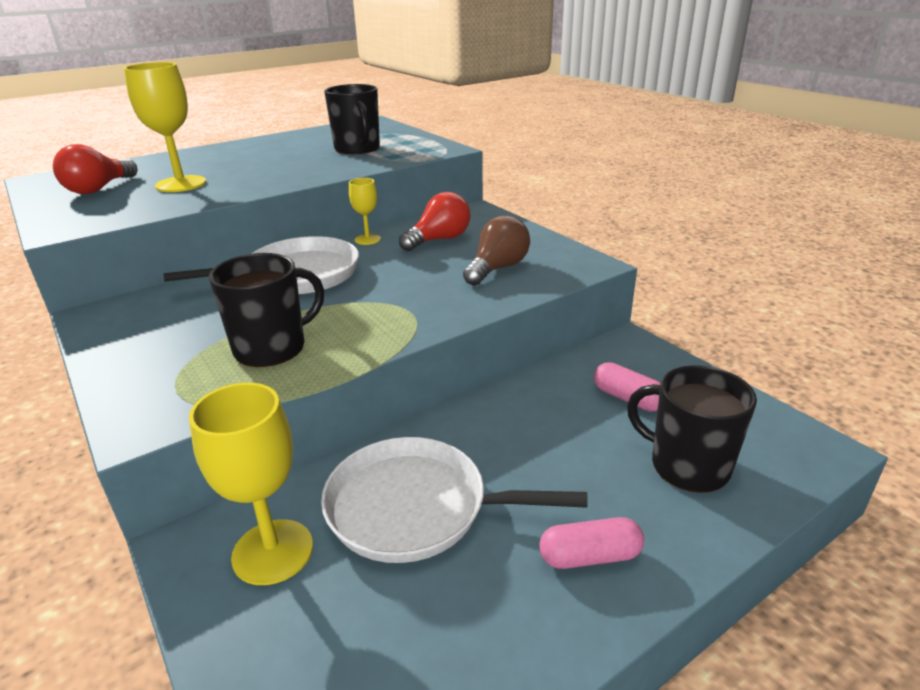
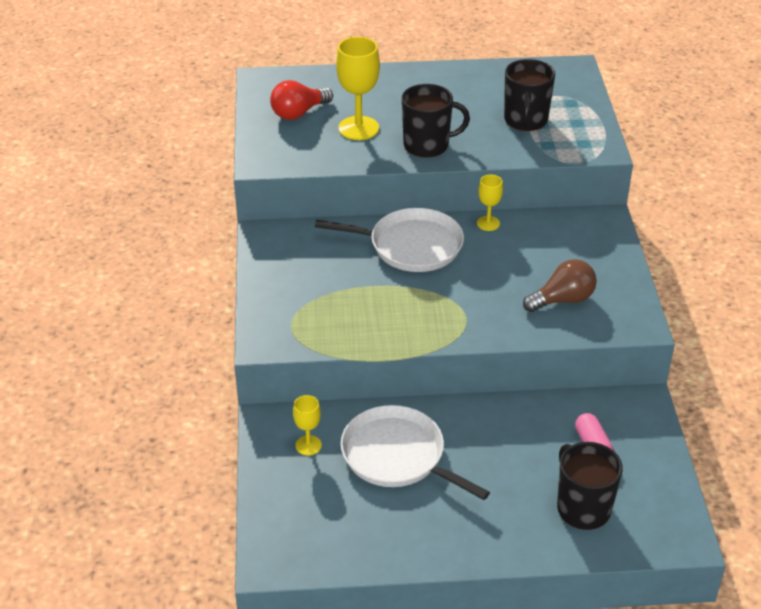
camera: 30 degrees right, 10 degrees up
yellow goblet [189,383,313,585] -> yellow goblet [293,395,322,455], size x0.55
black mug [209,253,324,367] -> black mug moved to [402,84,470,158]
red light bulb [399,192,471,251] -> none
pink capsule [539,517,644,569] -> none

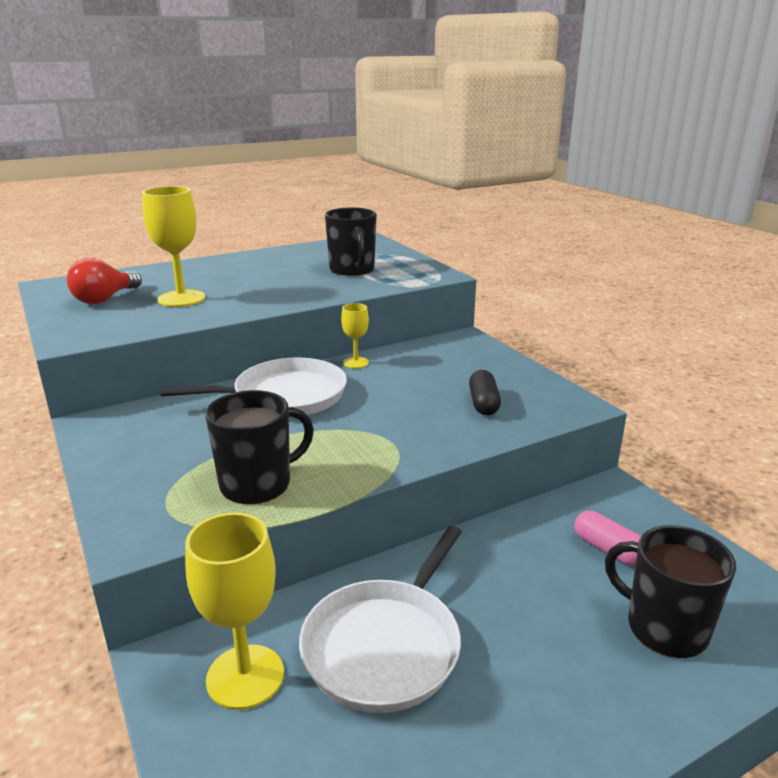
camera: 25 degrees left, 15 degrees down
yellow goblet [293,395,322,455] -> yellow goblet [185,513,284,710], size x1.81
white pan [340,405,490,500] -> white pan turned 75 degrees counterclockwise [299,526,462,713]
black mug [402,84,470,158] -> black mug moved to [205,390,314,504]
brown light bulb [523,259,597,312] -> black capsule [469,370,501,415]

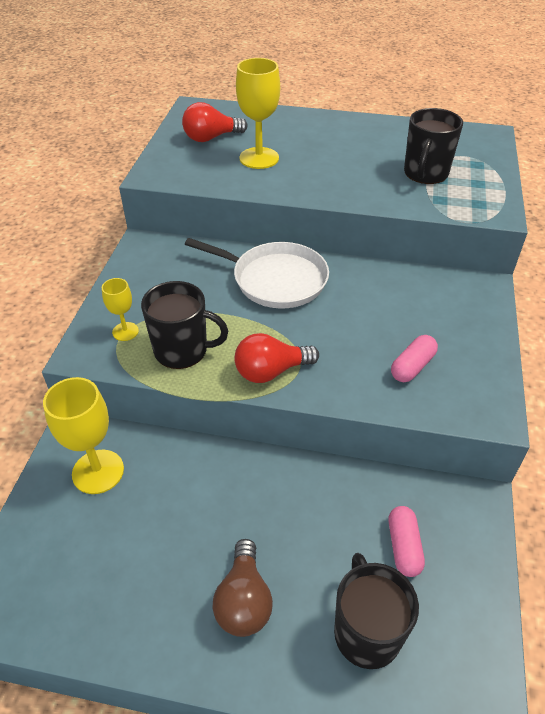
camera: 40 degrees right, 20 degrees up
white pan [299,526,462,713] -> none
yellow goblet [341,303,369,368] -> yellow goblet moved to [102,278,139,341]
black capsule [469,370,501,415] -> pink capsule [391,335,438,382]
none -> brown light bulb [212,539,273,637]
none -> red light bulb [234,333,319,383]

